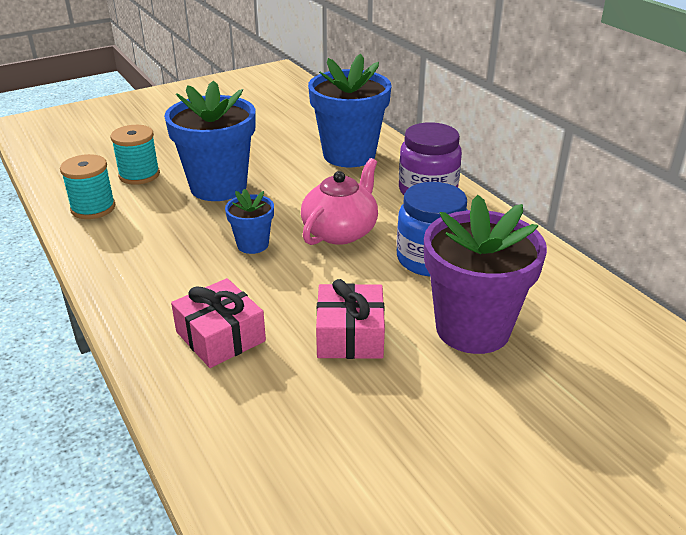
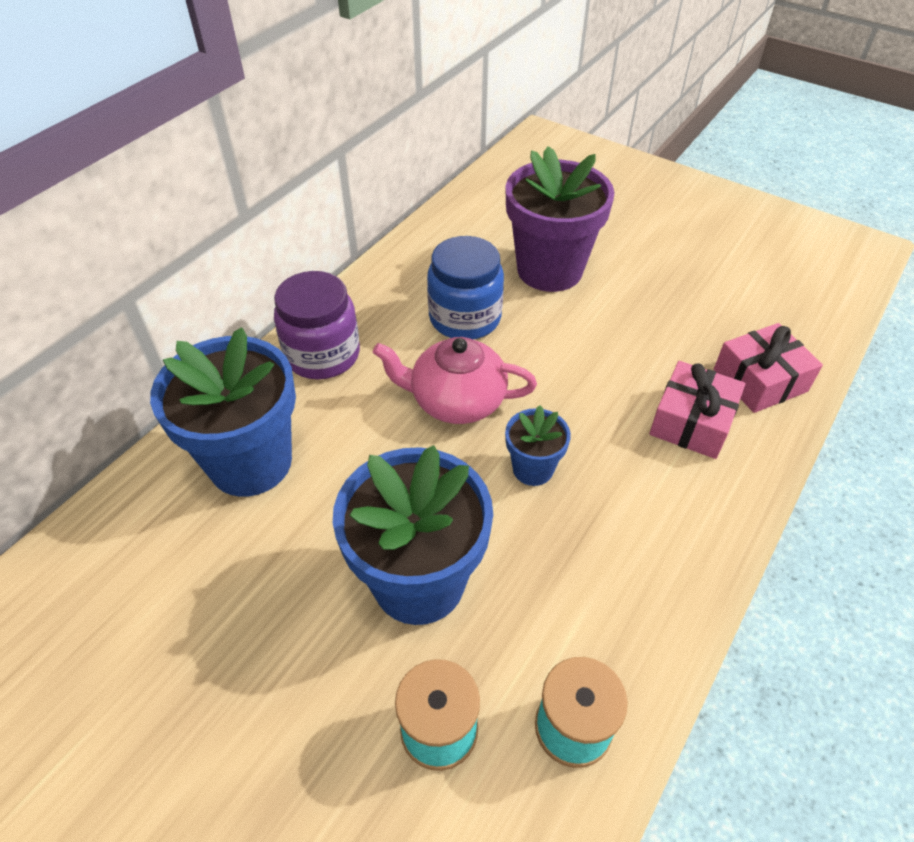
camera: 115 degrees left, 15 degrees up
pink gift [316,279,385,359] -> pink gift moved to [714,323,823,413]

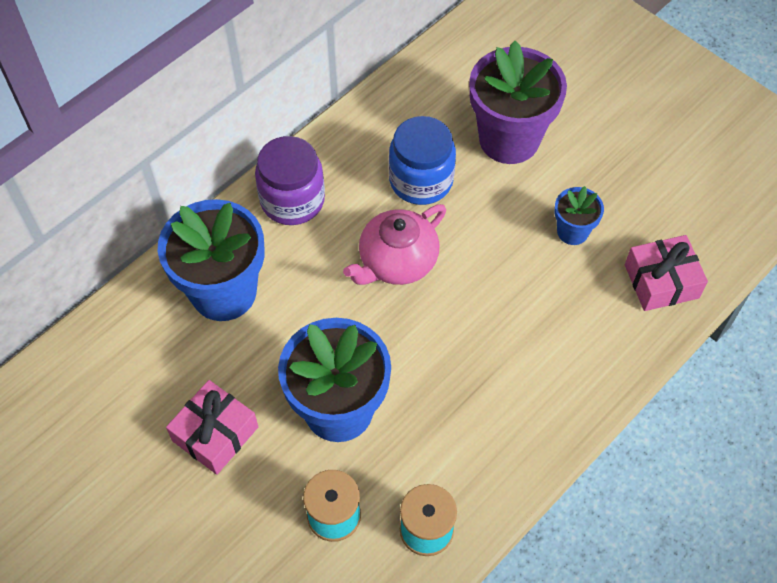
camera: 10 degrees right, 10 degrees up
pink teapot [373,337,537,424] -> pink teapot turned 60 degrees counterclockwise [343,204,446,285]
blue flower pot [505,405,571,486] -> blue flower pot moved to [554,186,604,245]
pink gift [649,361,745,459] -> pink gift moved to [166,380,258,475]

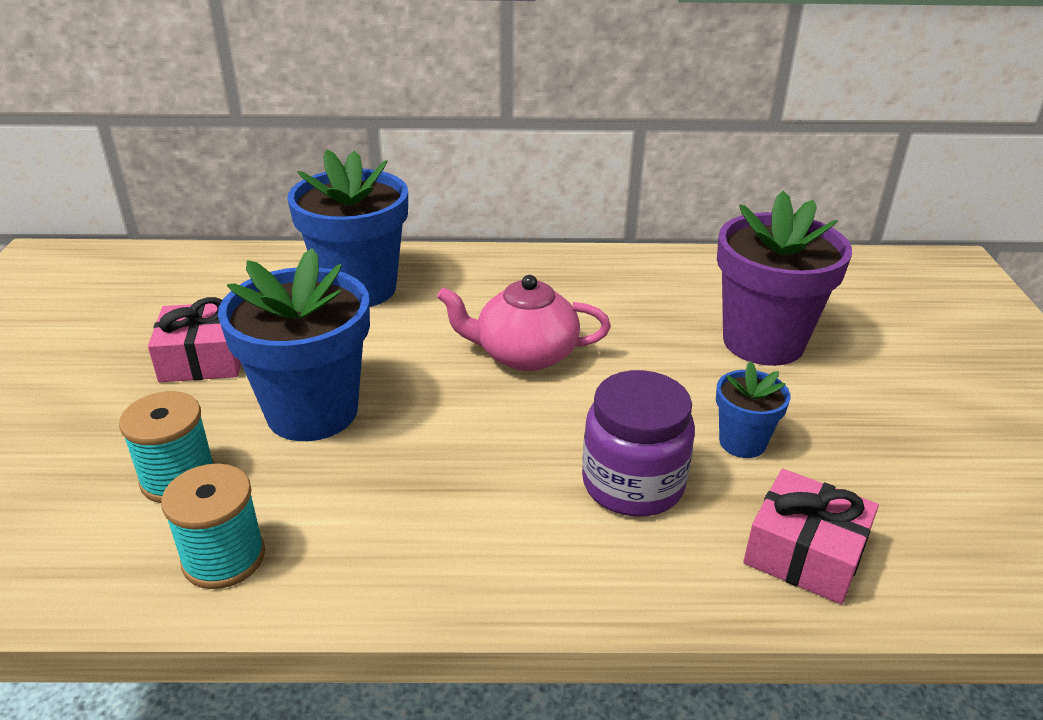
camera: 45 degrees right, 25 degrees down
purple jar [255,136,325,225] -> purple jar moved to [582,370,695,517]
blue jar [389,116,456,205] -> none

